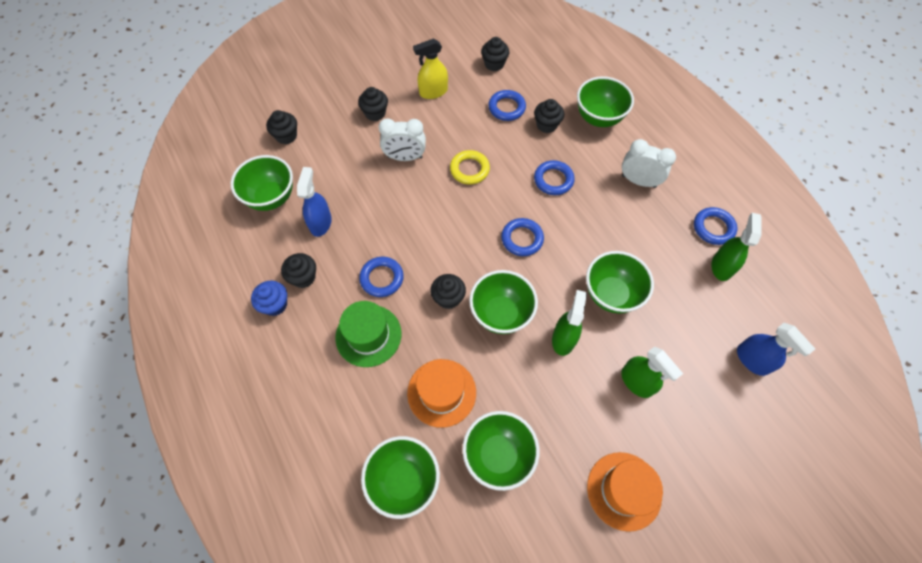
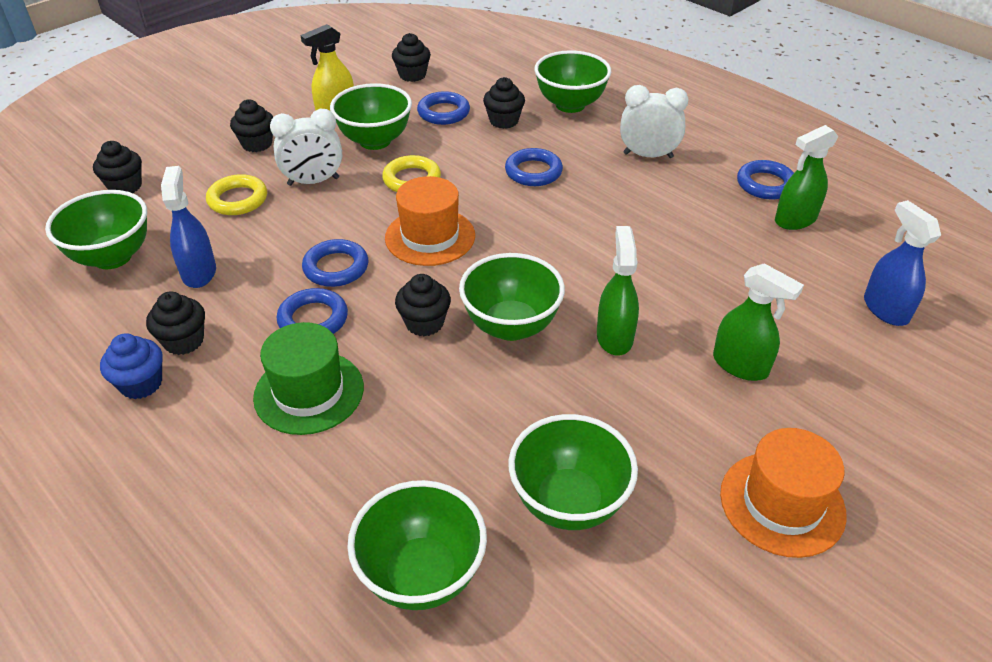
camera: 15 degrees left, 20 degrees down
orange hat [407,359,476,428] -> orange hat moved to [385,176,475,266]
blue ring [501,218,544,256] -> blue ring moved to [302,239,368,287]
green bowl [586,251,654,313] -> green bowl moved to [330,83,412,150]
green spray bottle [711,213,762,281] -> green spray bottle turned 120 degrees counterclockwise [775,125,838,230]
blue spray bottle [737,323,815,376] -> blue spray bottle turned 150 degrees counterclockwise [864,200,941,326]
none -> yellow ring [206,174,267,215]

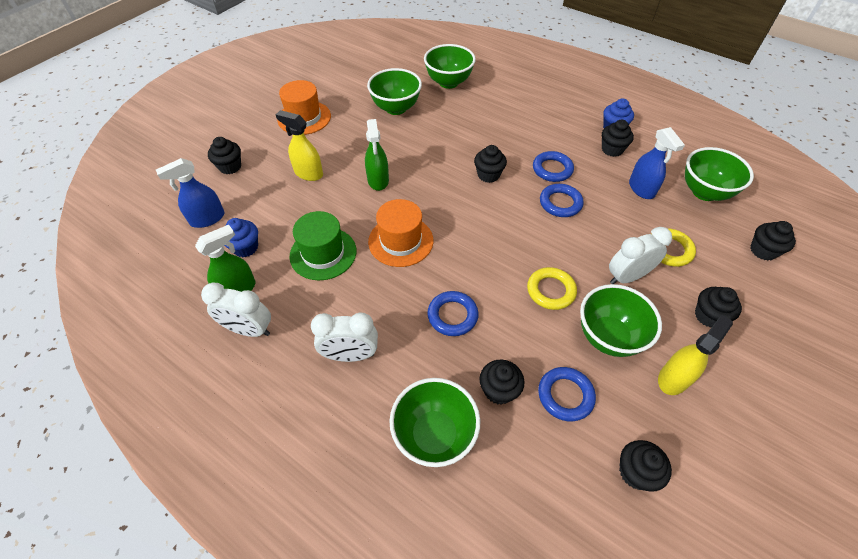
camera: 170 degrees right, 10 degrees up
green hat [253,322,364,435] -> green hat moved to [289,211,356,280]
orange hat [385,176,475,266] -> orange hat moved to [368,199,433,267]
green bowl [459,253,565,341] -> none
green spray bottle [713,263,804,381] -> yellow spray bottle [275,110,323,181]
blue ring [737,160,794,200] -> white clock [201,282,271,337]
blue spray bottle [864,200,941,326] -> blue spray bottle turned 90 degrees clockwise [156,158,224,228]
none -> black cupcake [208,137,241,174]
none -> blue cupcake [224,218,258,257]

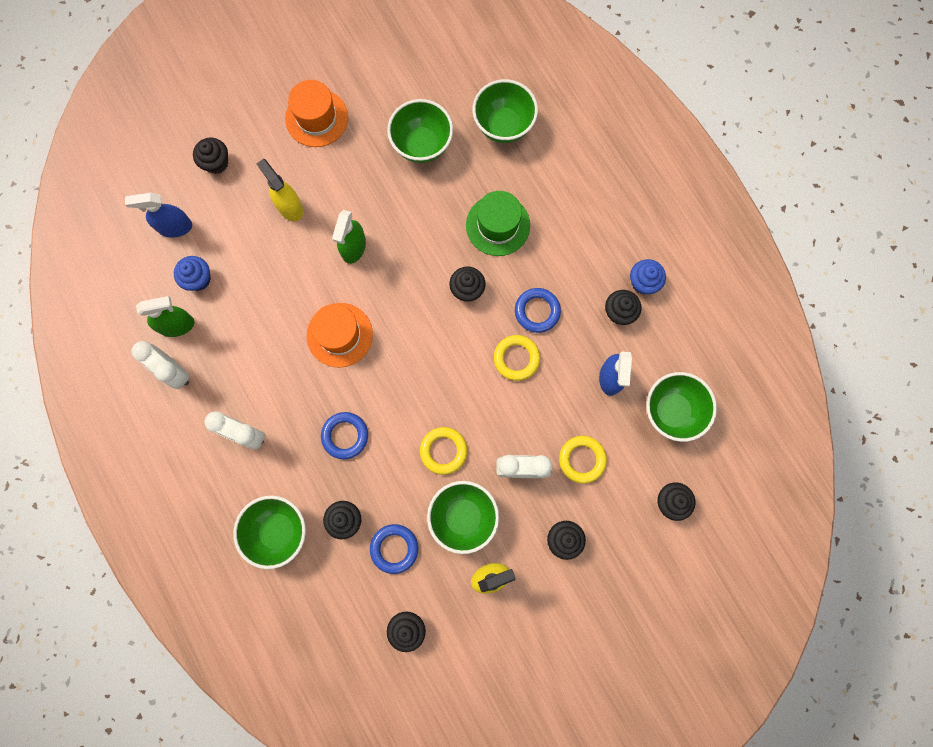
camera: 25 degrees right, 25 degrees up
green hat [289,211,356,280] -> green hat moved to [466,191,530,256]
blue ring [540,184,584,217] -> yellow ring [494,335,540,381]

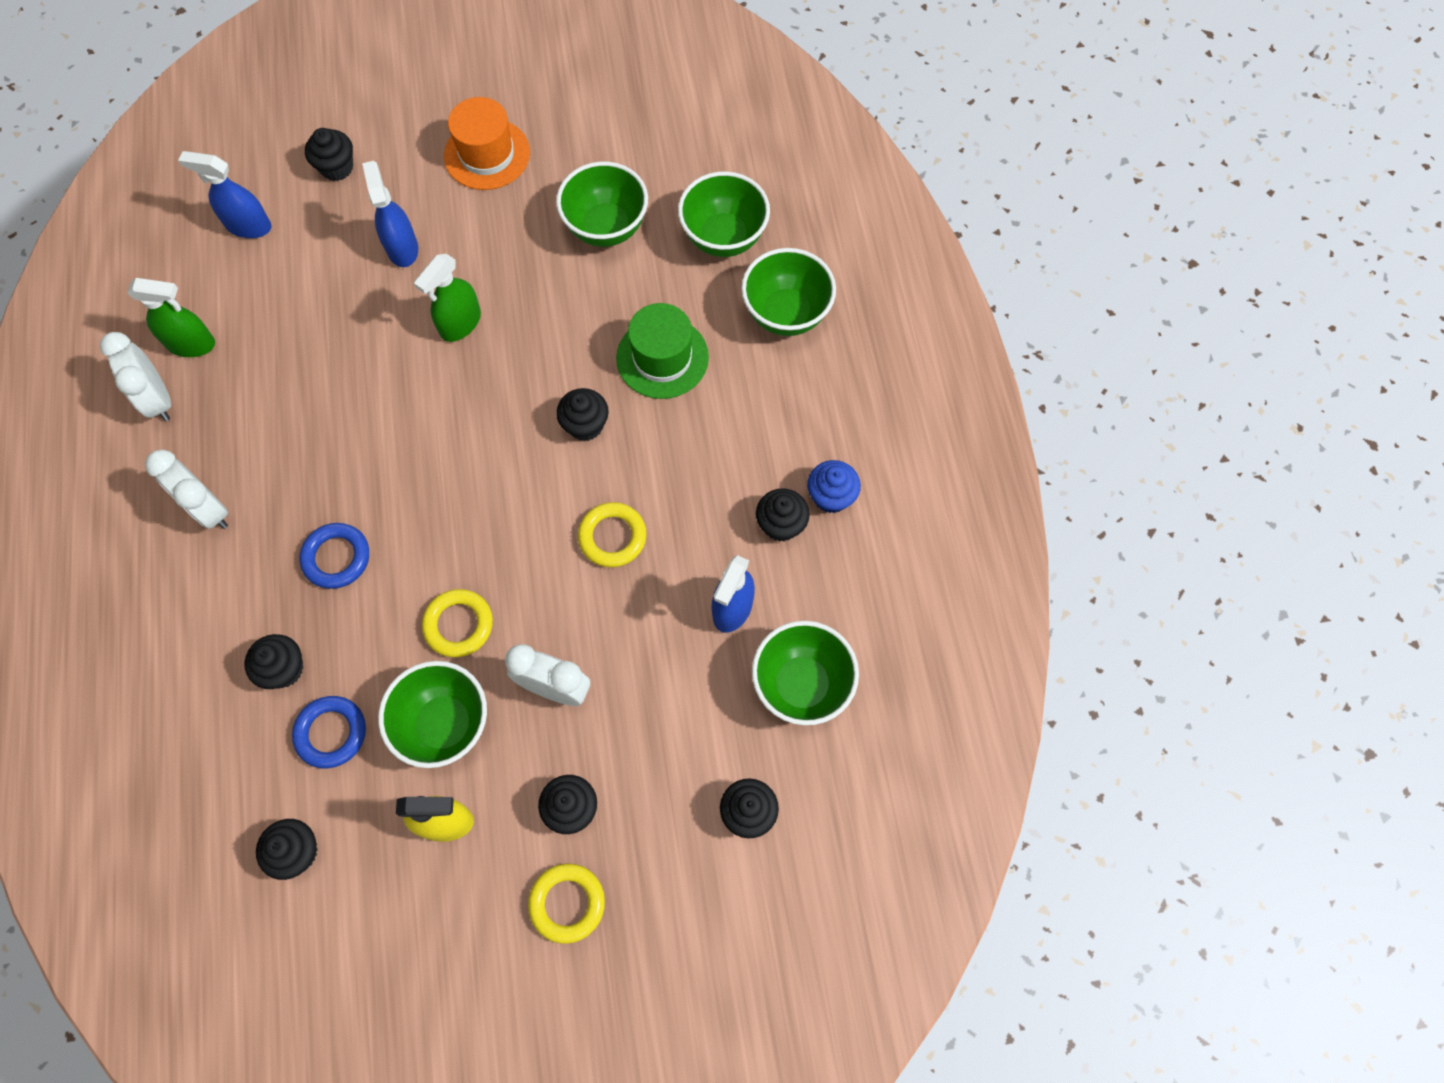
camera: 20 degrees right, 10 degrees down
blue cupcake [174,256,211,291] -> none
green bowl [233,496,306,569] -> green bowl moved to [741,248,836,336]
yellow spray bottle [256,159,303,221] -> blue spray bottle [362,161,418,267]
orange hat [307,303,373,367] -> none
blue ring [515,288,561,333] -> none
yellow ring [559,436,607,484] -> yellow ring moved to [528,864,605,944]

